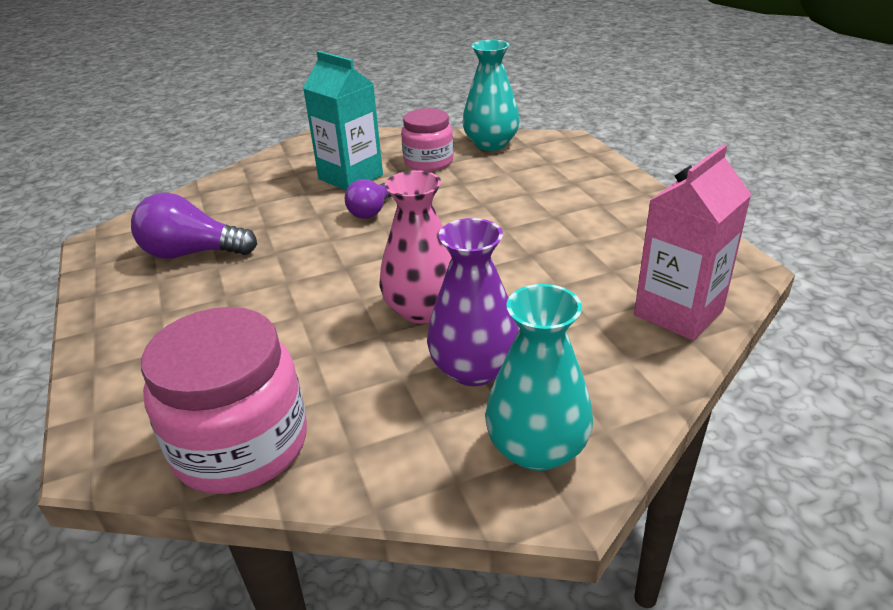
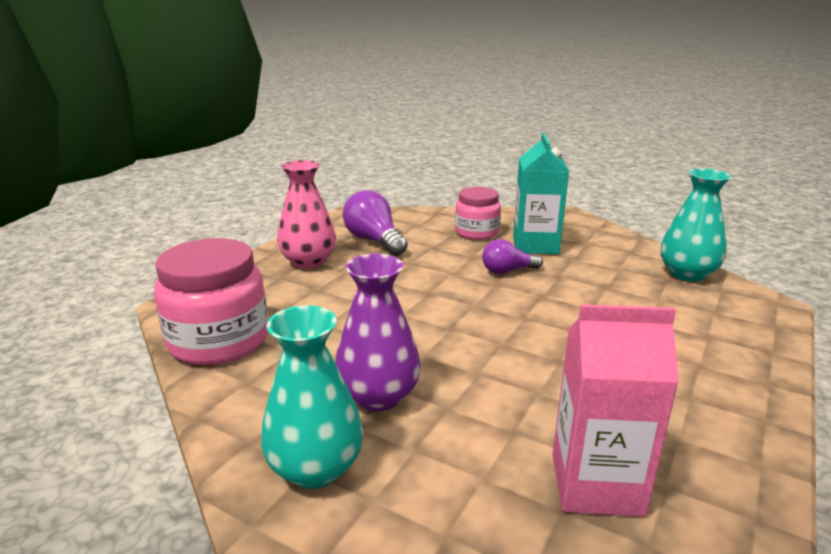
camera: 50 degrees right, 10 degrees down
pink vase [379,170,452,324] -> pink vase moved to [277,160,336,269]
pink jar [401,108,454,171] -> pink jar moved to [455,187,501,240]

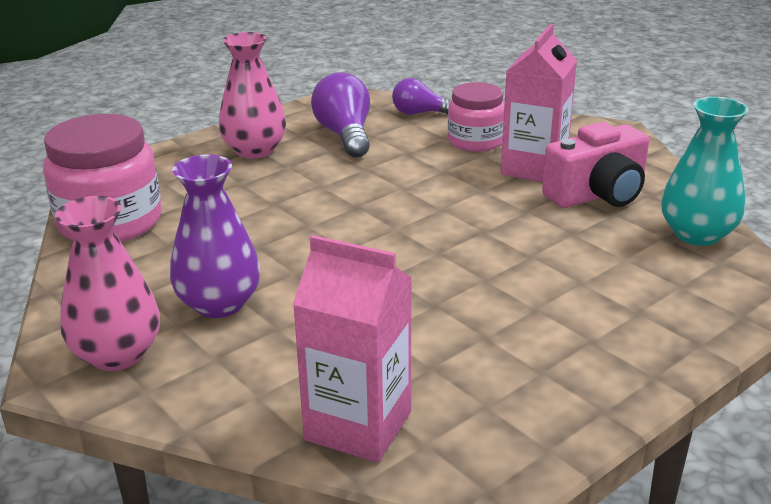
camera: 20 degrees right, 5 degrees up
turquoise vase [261,305,363,489] -> pink vase [55,196,160,371]
purple light bulb [482,239,543,274] -> purple light bulb moved to [392,78,451,115]
turquoise carton [513,133,569,254] -> pink carton [501,24,577,182]
none -> pink camera [542,122,649,208]

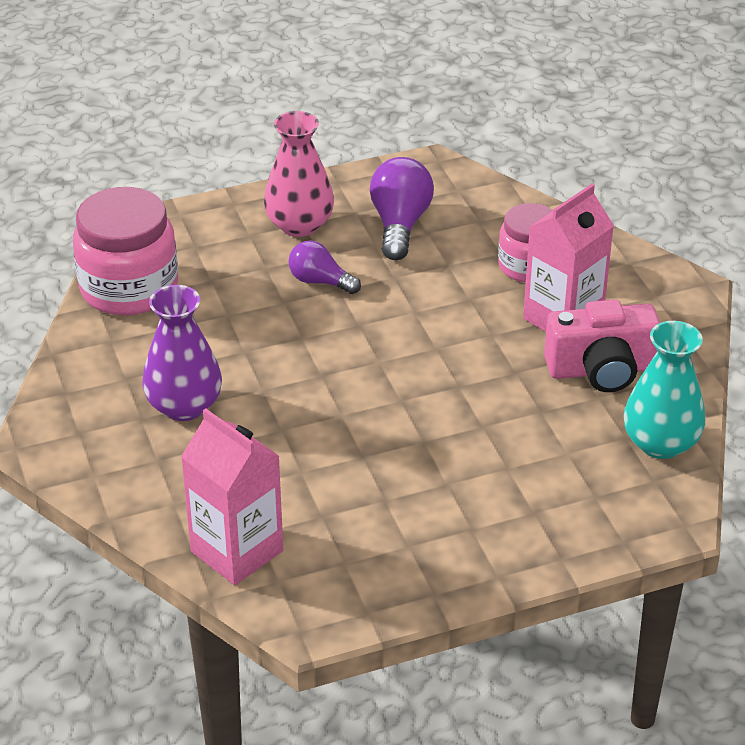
camera: 20 degrees right, 10 degrees up
pink vase [55,196,160,371] -> none
purple light bulb [392,78,451,115] -> purple light bulb moved to [289,240,361,294]

